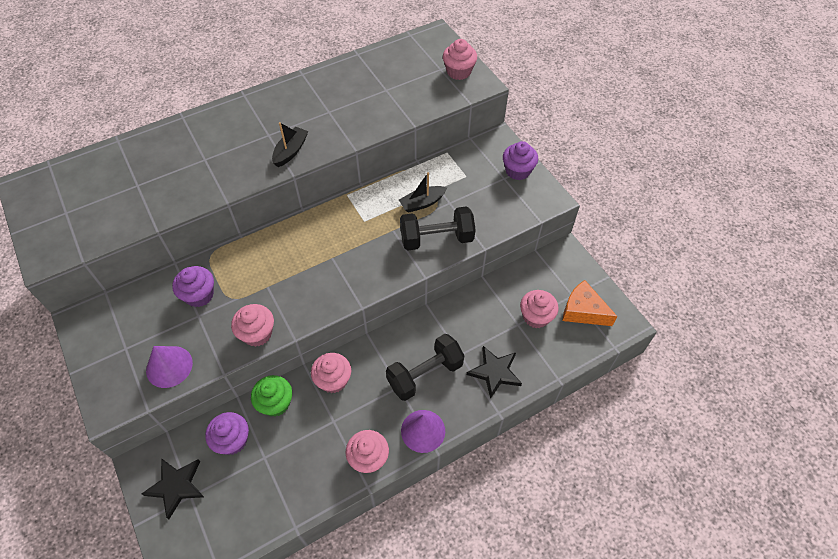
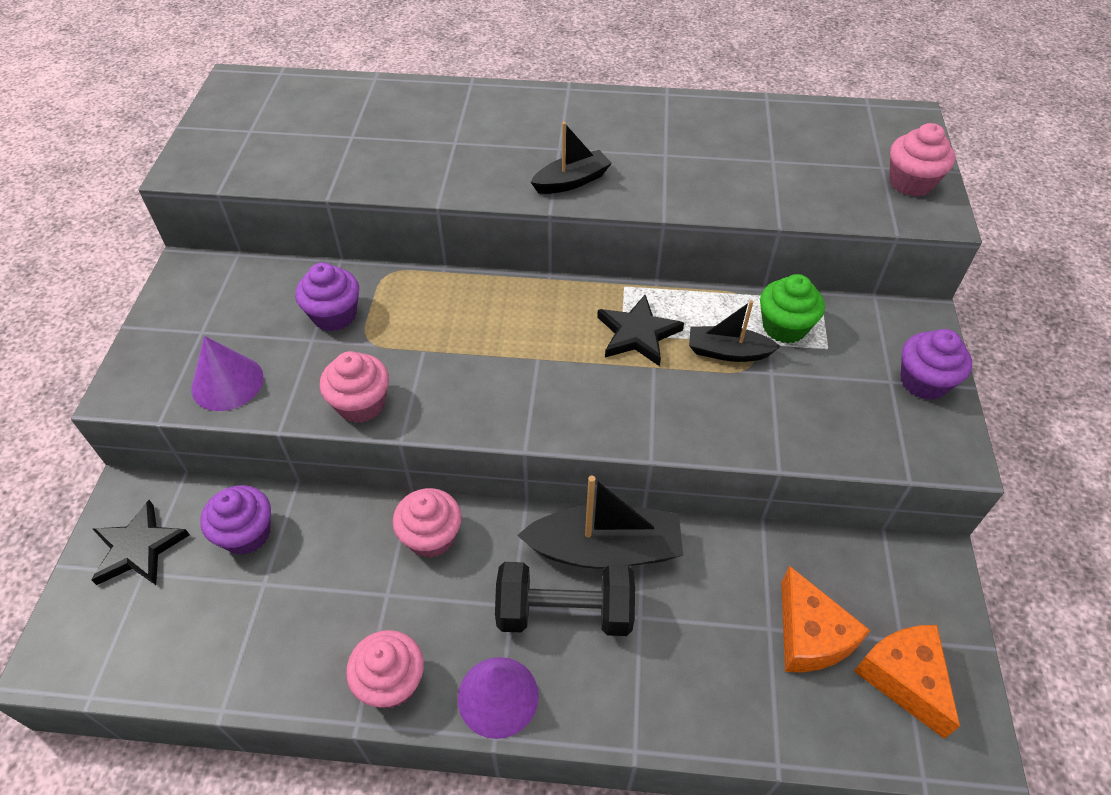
camera: 35 degrees right, 5 degrees down
green cupcake [251,375,292,417] -> green cupcake moved to [760,274,825,343]
black dumbbell [400,206,476,251] -> none
black star [467,346,522,399] -> black star moved to [597,295,684,366]
pink cupcake [520,290,559,328] -> orange cheese [781,566,871,672]
none -> black boat [517,476,683,569]

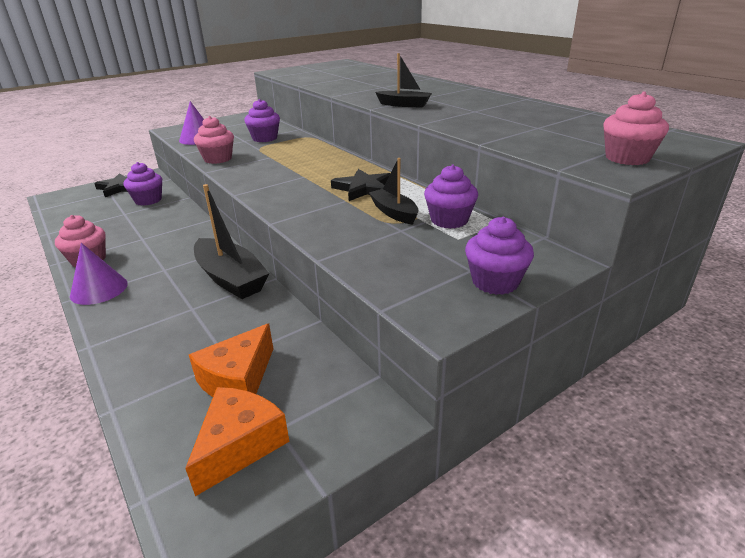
camera: 50 degrees right, 20 degrees down
pink cupcake [393,488,462,558] -> none
black dumbbell [495,562,635,636] -> none
green cupcake [760,274,825,343] -> purple cupcake [424,165,478,229]

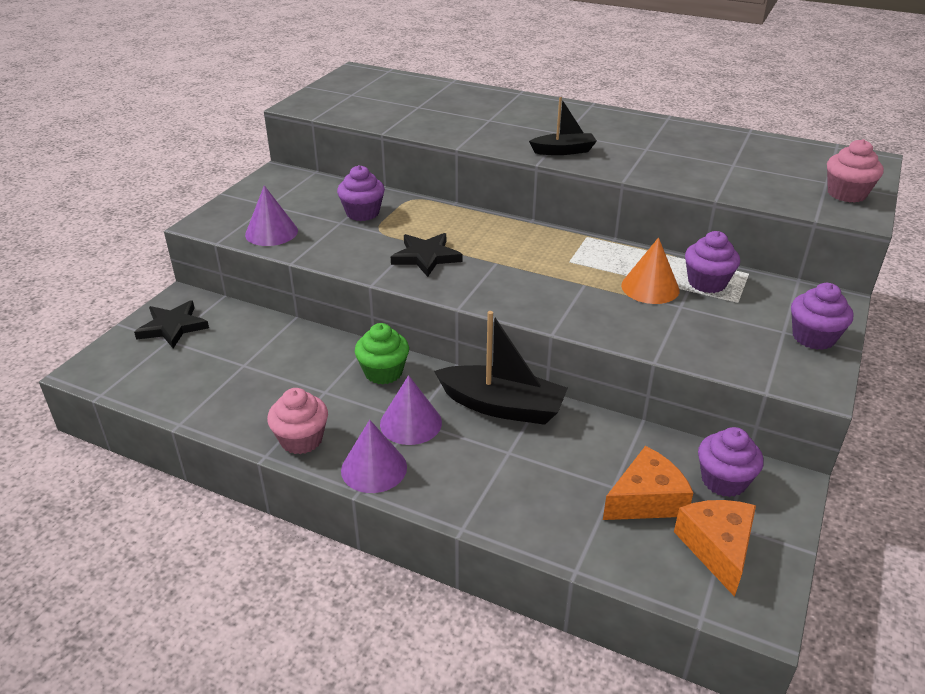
camera: 30 degrees left, 5 degrees up
purple cupcake [124,162,162,206] -> purple cupcake moved to [698,427,764,497]
orange cheese [189,323,273,397] -> orange cheese turned 120 degrees counterclockwise [603,446,694,520]
pink cupcake [194,116,234,164] -> none
black star [331,169,390,201] -> black star moved to [391,233,462,277]
black boat [369,158,418,225] -> orange cone [621,238,680,304]
none -> green cupcake [355,323,409,384]
none -> purple cone [380,375,442,445]

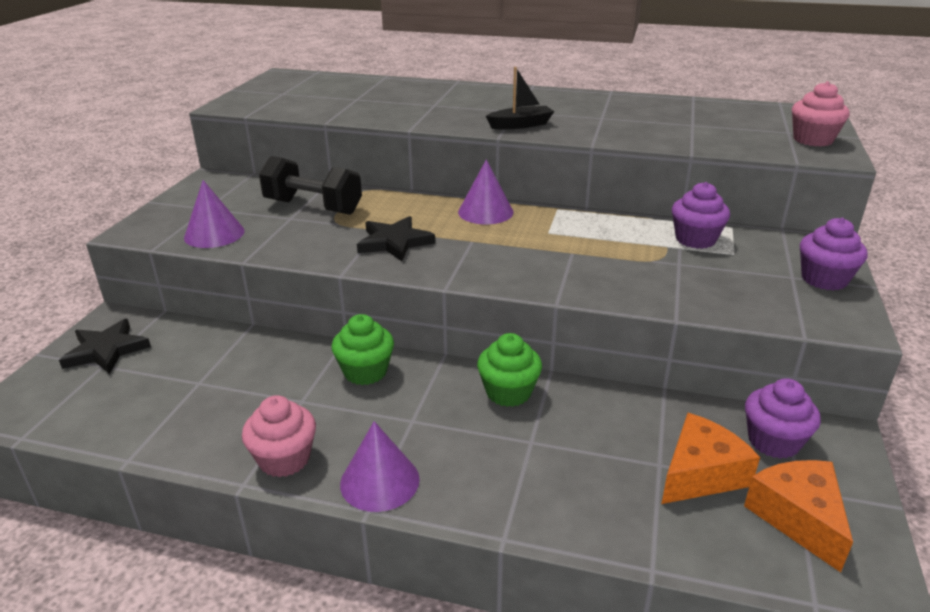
camera: 10 degrees left, 5 degrees down
purple cupcake [337,165,385,221] -> black dumbbell [259,156,362,215]
purple cone [380,375,442,445] -> purple cone moved to [458,160,514,224]
black boat [434,311,568,425] -> green cupcake [477,333,542,407]
orange cone [621,238,680,304] -> none

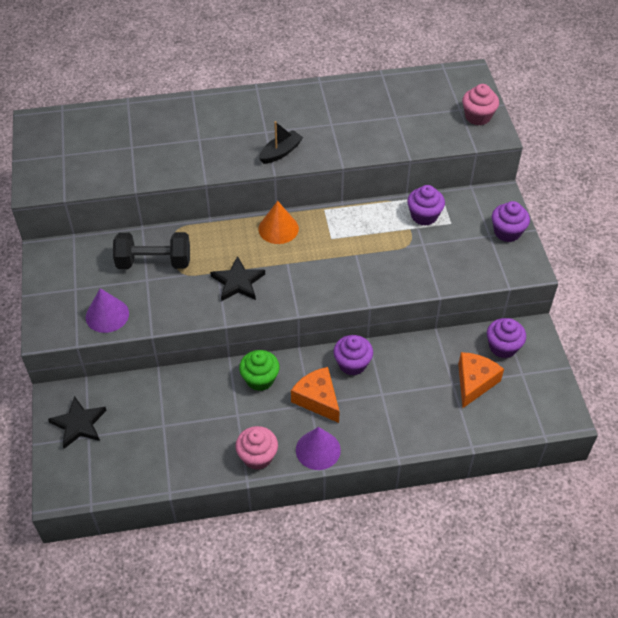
camera: 25 degrees left, 20 degrees up
purple cone [458,160,514,224] -> orange cone [258,201,299,244]
green cupcake [477,333,542,407] -> purple cupcake [333,335,373,376]
orange cheese [744,460,853,572] -> orange cheese moved to [291,367,340,423]

